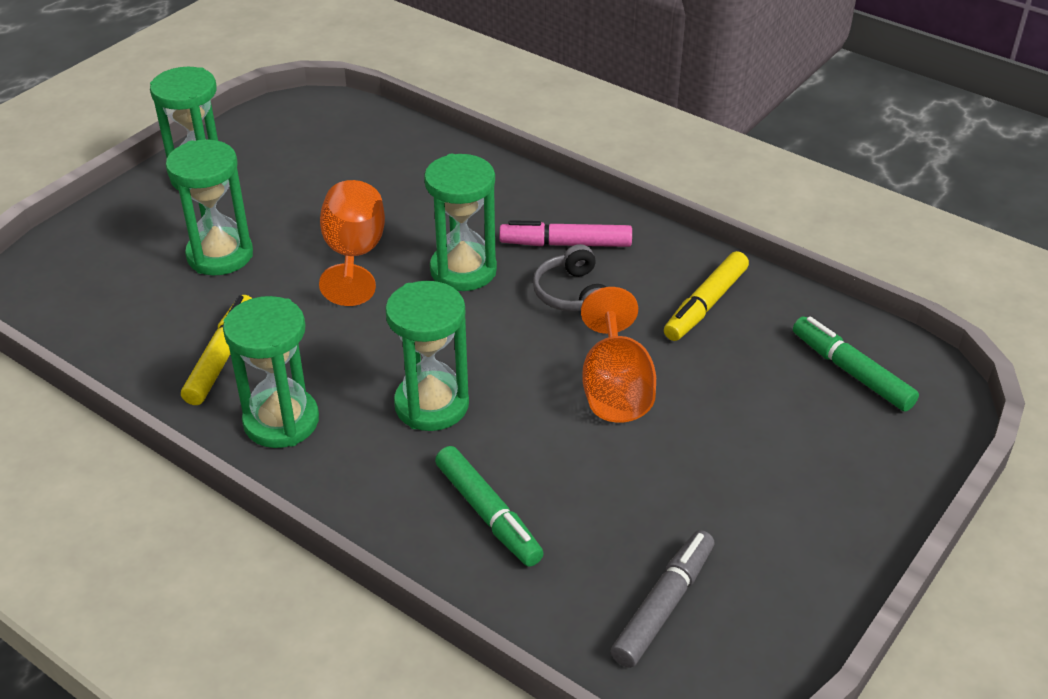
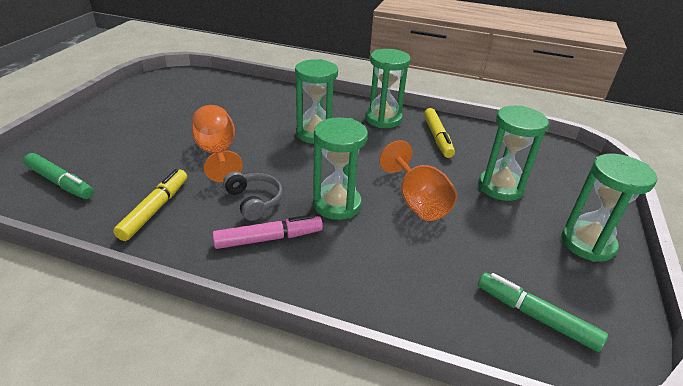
camera: 160 degrees right, 5 degrees down
green marker [435,446,544,567] -> green marker moved to [478,272,608,352]
grey marker [611,530,714,668] -> none

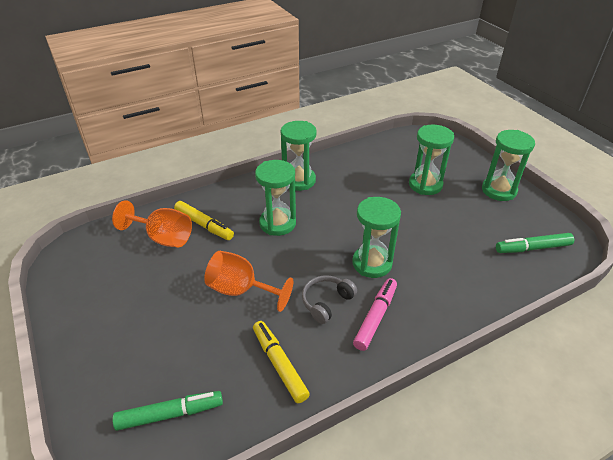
camera: 45 degrees left, 5 degrees up
grey headphones [223,171,283,221] -> grey headphones turned 60 degrees counterclockwise [302,275,357,324]
orange goblet [379,140,457,221] -> orange goblet moved to [112,200,192,247]
yellow marker [424,108,455,158] -> yellow marker moved to [174,201,234,240]

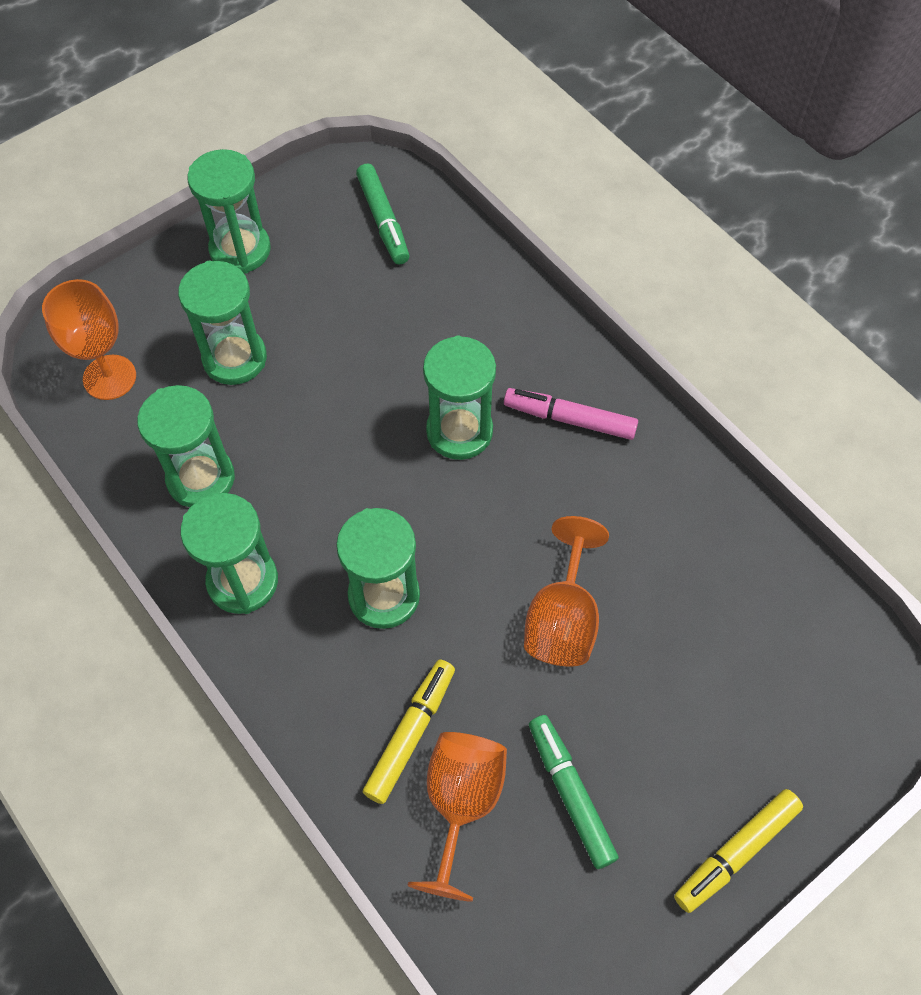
camera: 100 degrees left, 20 degrees up
green marker [112,391,223,431] -> green marker moved to [529,715,619,869]
yellow marker [253,321,310,403] -> yellow marker moved to [674,789,803,913]
grey headphones [302,275,357,324] -> none
none -> orange goblet [42,279,136,400]
none -> green hourglass [137,385,235,507]

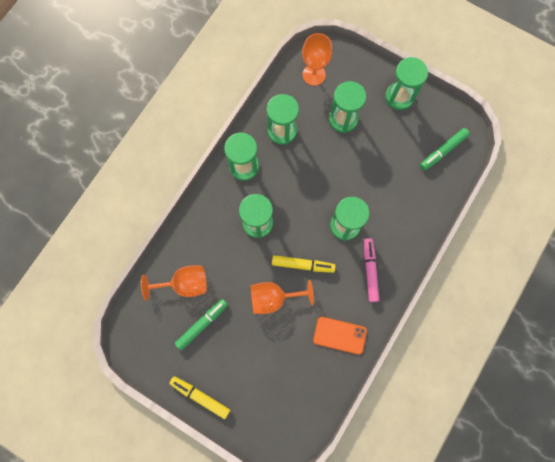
camera: 70 degrees right, 15 degrees up
yellow marker [363,659,455,804] -> yellow marker moved to [272,255,335,273]
none -> orange phone [313,317,367,355]

